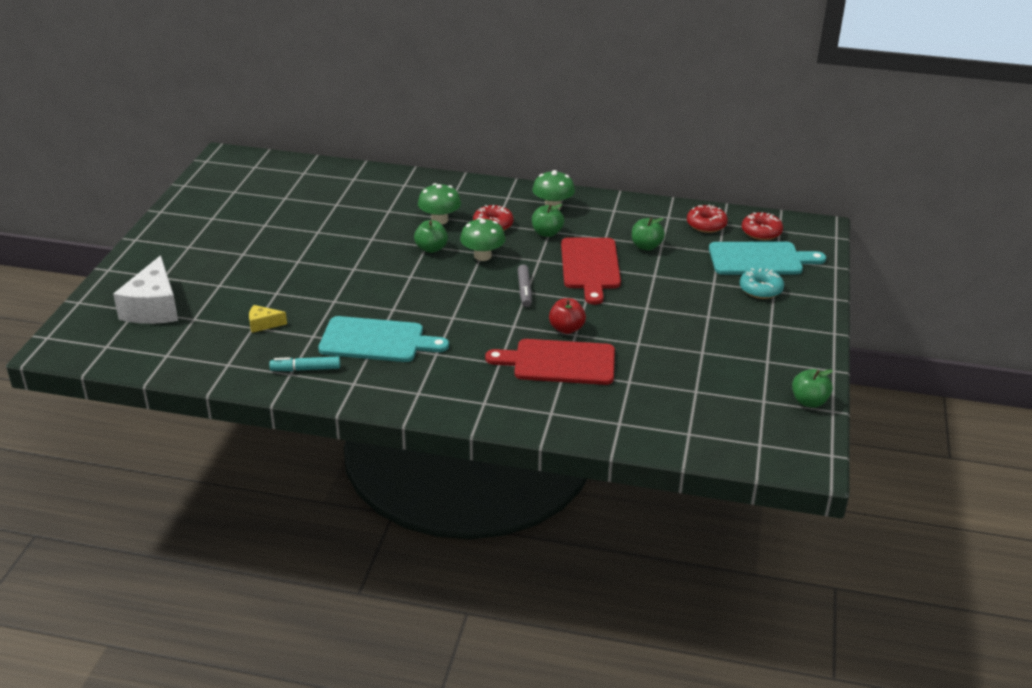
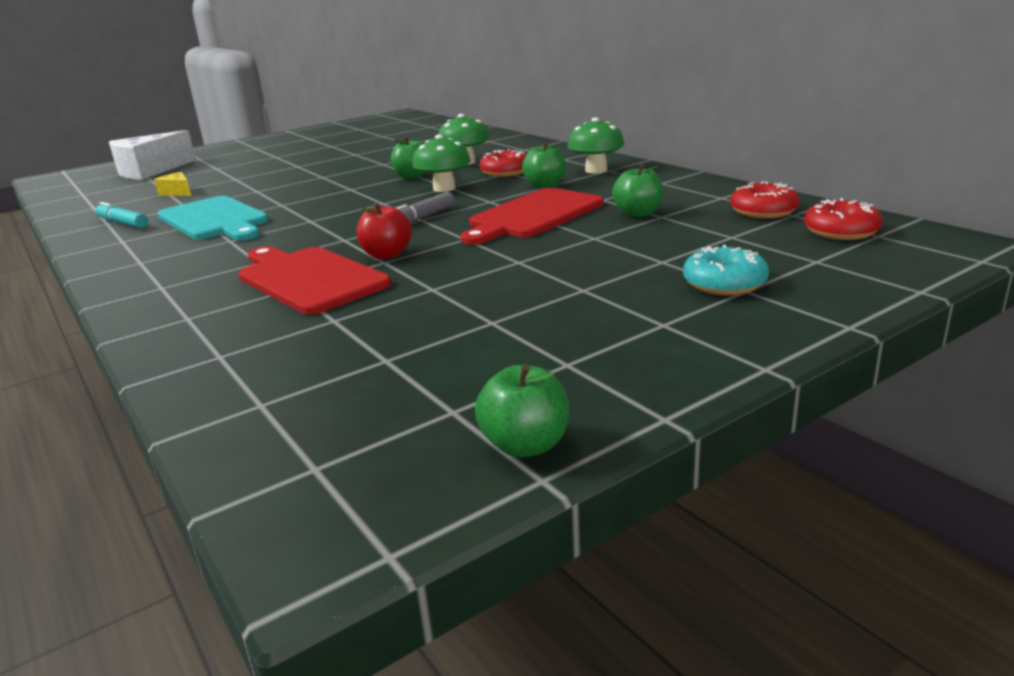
camera: 45 degrees right, 10 degrees down
turquoise cutting board [709,242,826,275] -> none

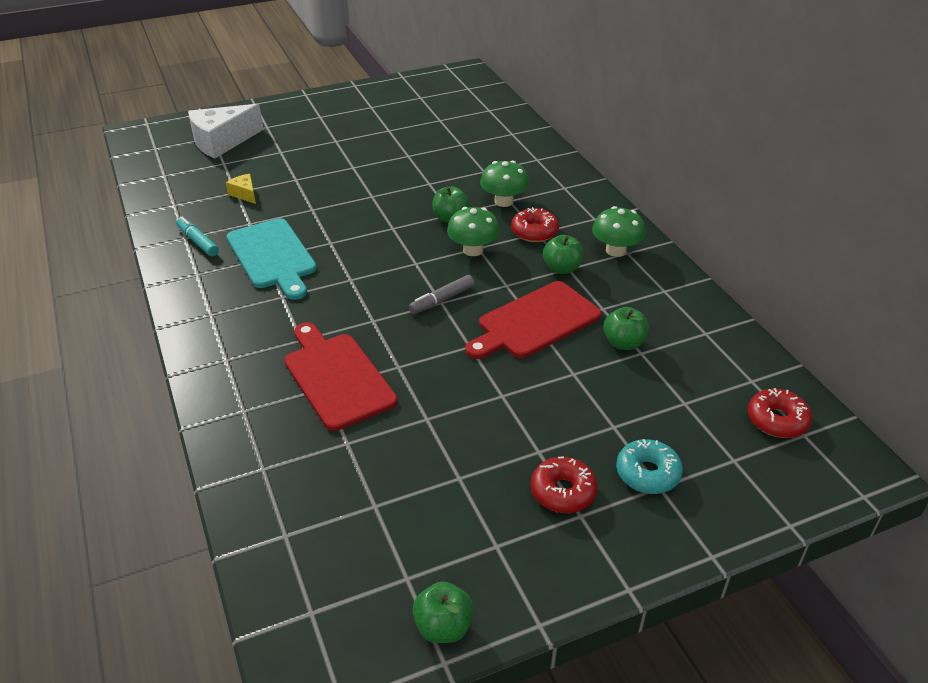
camera: 10 degrees right, 15 degrees up
red apple [357,202,412,259] -> none
red donut [730,181,800,218] -> red donut moved to [531,456,598,513]

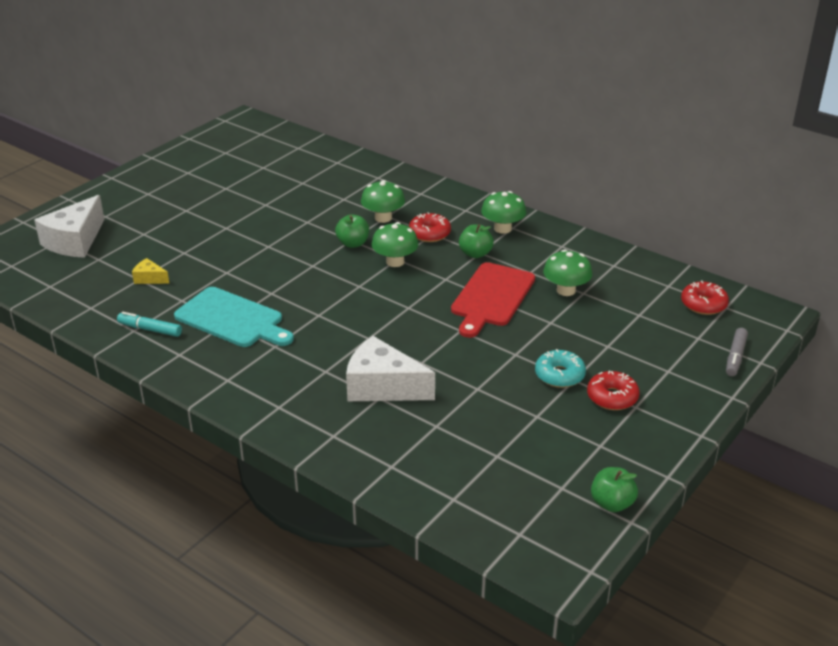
camera: 30 degrees left, 5 degrees down
red cutting board [285,322,398,431] -> white cheese [346,336,435,401]
grey marker [408,275,474,314] -> grey marker moved to [726,328,748,376]
green apple [603,307,649,350] -> green mushroom [543,249,592,296]
turquoise donut [616,439,683,494] -> turquoise donut moved to [535,349,586,388]

